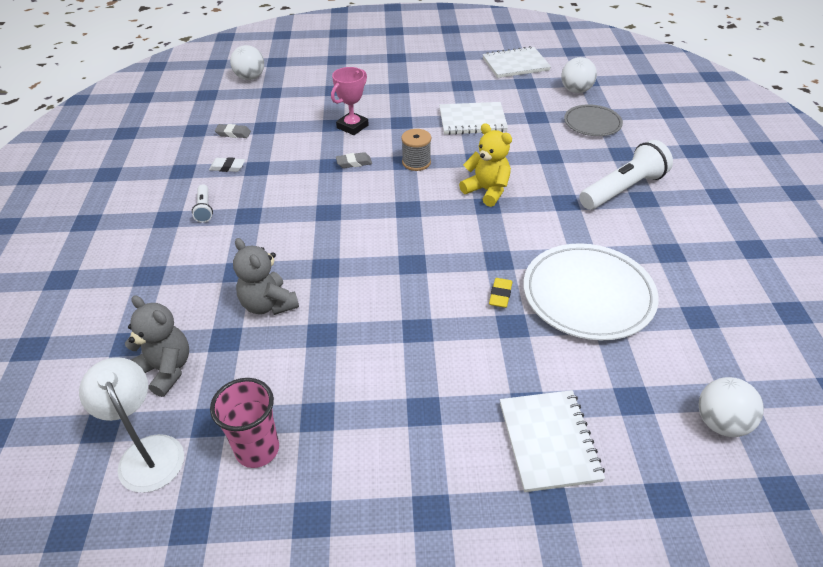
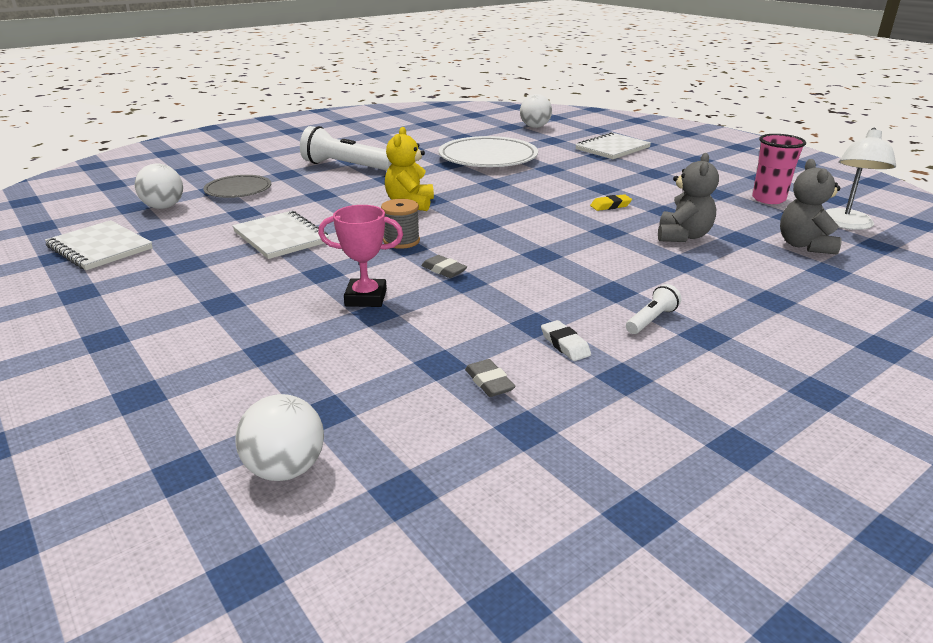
camera: 125 degrees left, 15 degrees down
yellow eraser [489,278,513,308] -> yellow eraser moved to [590,194,632,211]

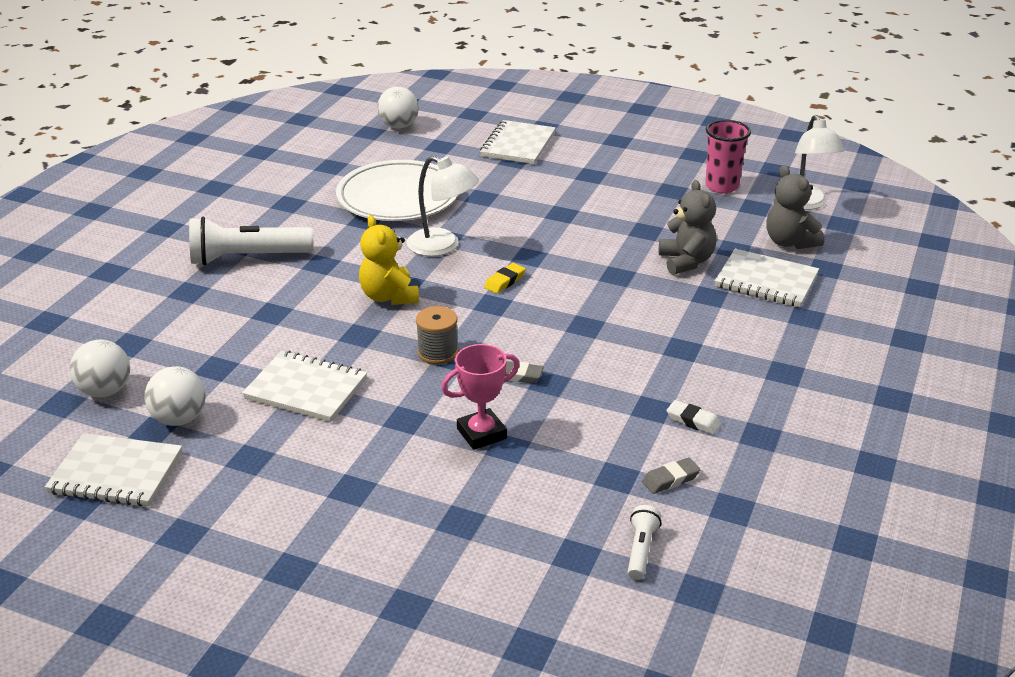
camera: 30 degrees left, 5 degrees up
grey plate [203,175,271,198] -> none
white ball [235,394,324,481] -> white ball moved to [144,366,206,426]
grey eraser [465,359,516,397] -> grey eraser turned 60 degrees counterclockwise [642,458,700,494]
yellow eraser [590,194,632,211] -> yellow eraser moved to [484,263,526,294]
white flashlight [626,284,681,334] -> white flashlight moved to [628,505,661,580]
none -> white lamp [407,156,479,256]
none -> white notebook [715,249,819,307]

